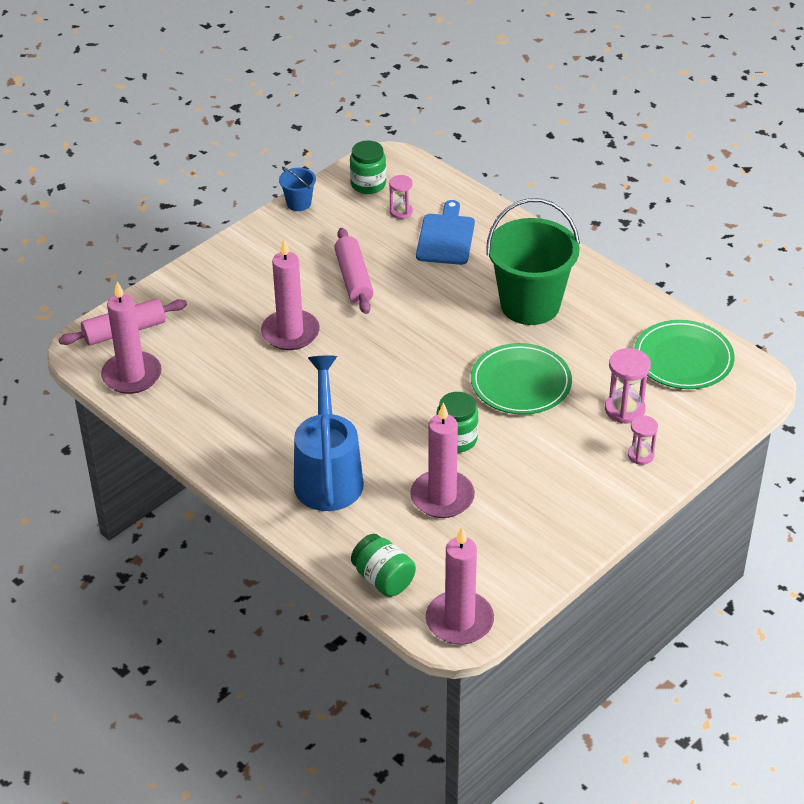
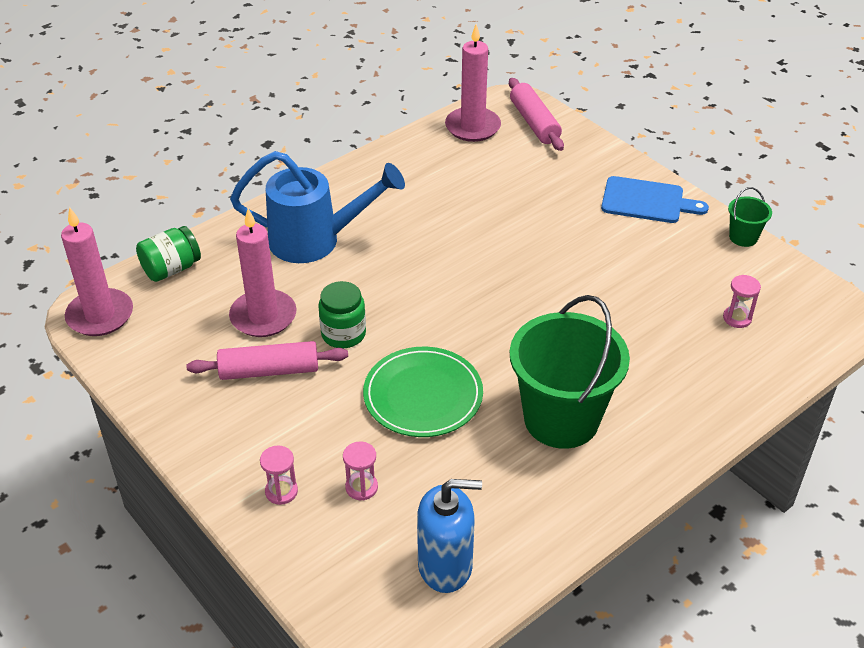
camera: 95 degrees right, 0 degrees up
pink candle [261,239,320,350] -> none
blue bucket [279,167,316,211] -> green bucket [728,187,772,247]
pink rolling pin [334,228,374,314] -> pink rolling pin moved to [186,341,348,380]
green jar [350,141,386,194] -> none
blue cutting board [416,200,475,265] -> blue cutting board moved to [601,176,709,223]
pink hourglass [605,348,651,424] -> pink hourglass [343,442,378,500], size x0.64
green plate [634,320,735,389] -> blue soap dispenser [417,479,482,593]

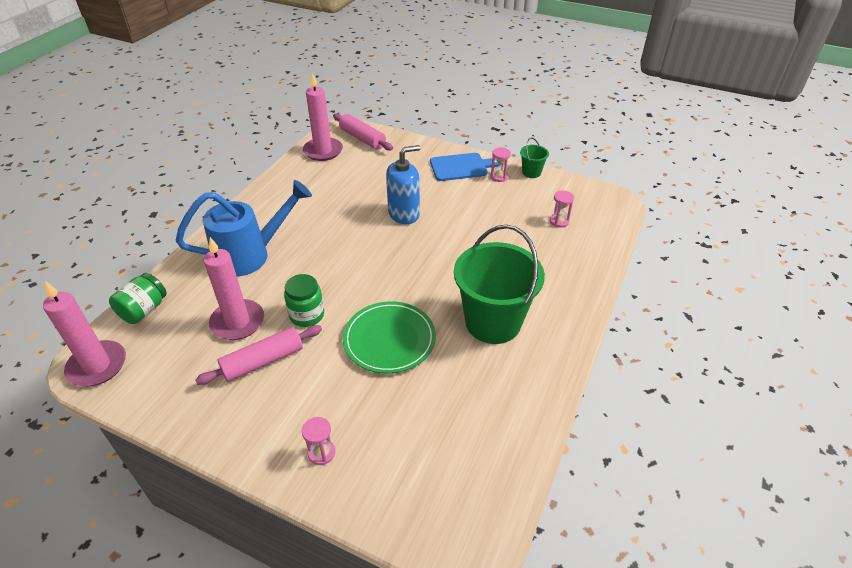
camera: 25 degrees left, 0 degrees up
pink hourglass [343,442,378,500] -> pink hourglass moved to [490,147,511,182]
blue soap dispenser [417,479,482,593] -> blue soap dispenser moved to [386,145,420,224]

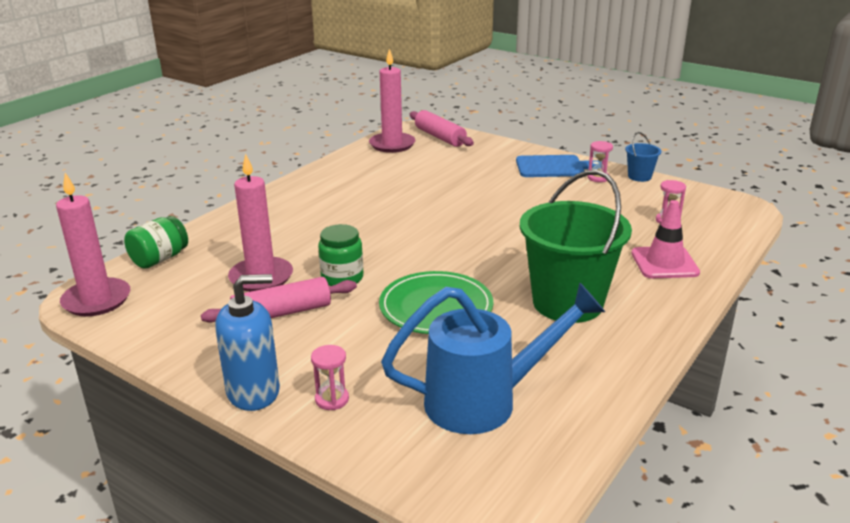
camera: 10 degrees right, 15 degrees down
blue watering can [176,180,312,277] -> blue watering can moved to [381,282,605,434]
blue soap dispenser [386,145,420,224] -> blue soap dispenser moved to [215,274,280,411]
green bucket [520,138,549,178] -> blue bucket [625,132,661,182]
none -> pink traffic cone [631,200,700,278]

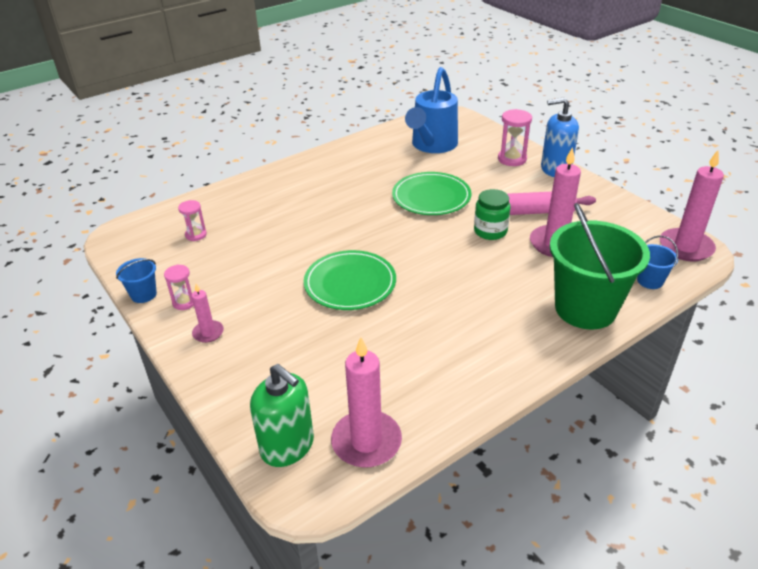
camera: 160 degrees left, 10 degrees up
green jar [124,216,188,269] -> blue bucket [637,236,678,289]
pink hourglass [311,345,349,410] -> pink hourglass [498,109,532,166], size x1.56
blue watering can [381,282,605,434] -> blue watering can turned 75 degrees counterclockwise [405,67,458,153]
pink rolling pin [410,110,474,147] -> green soap dispenser [250,364,314,467]
blue cutting board [516,155,599,177] -> pink candle [192,284,224,343]
green bucket [520,170,632,323] -> green bucket moved to [550,203,650,329]
pink traffic cone [631,200,700,278] -> none
none -> green plate [304,250,396,310]

